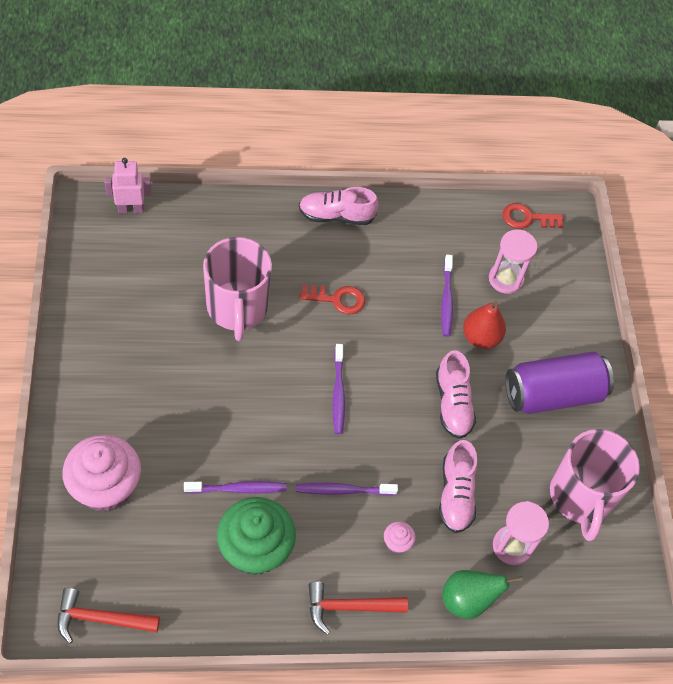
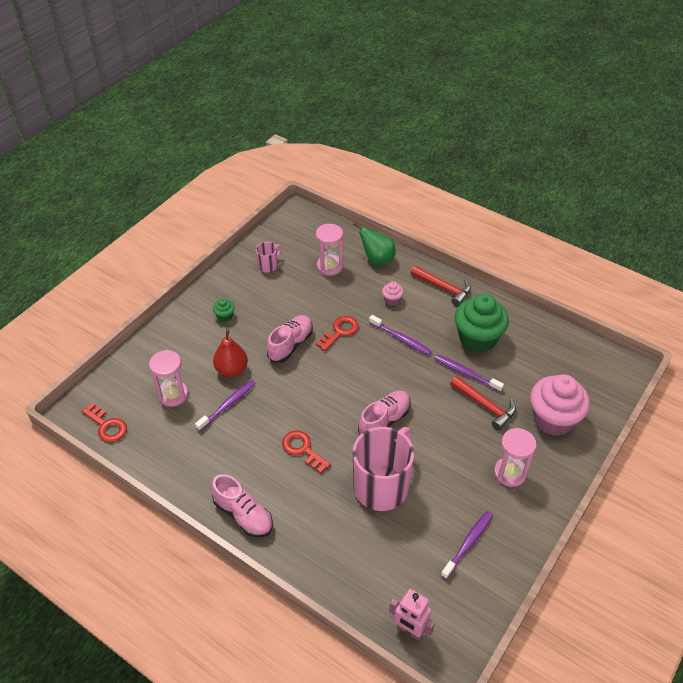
camera: 135 degrees left, 10 degrees down
red hammer [57,588,160,644] -> red hammer moved to [450,376,516,431]
purple toothbrush [333,344,345,434] -> purple toothbrush moved to [441,511,493,579]
pink shoe [439,440,477,533] -> pink shoe moved to [358,391,411,435]
purple can [505,351,614,414] -> green cupcake [213,298,235,322]
pink mug [550,429,640,541] -> pink mug [256,242,281,272], size x0.45
none -> red key [316,316,359,351]
none -> pink hourglass [494,428,536,487]

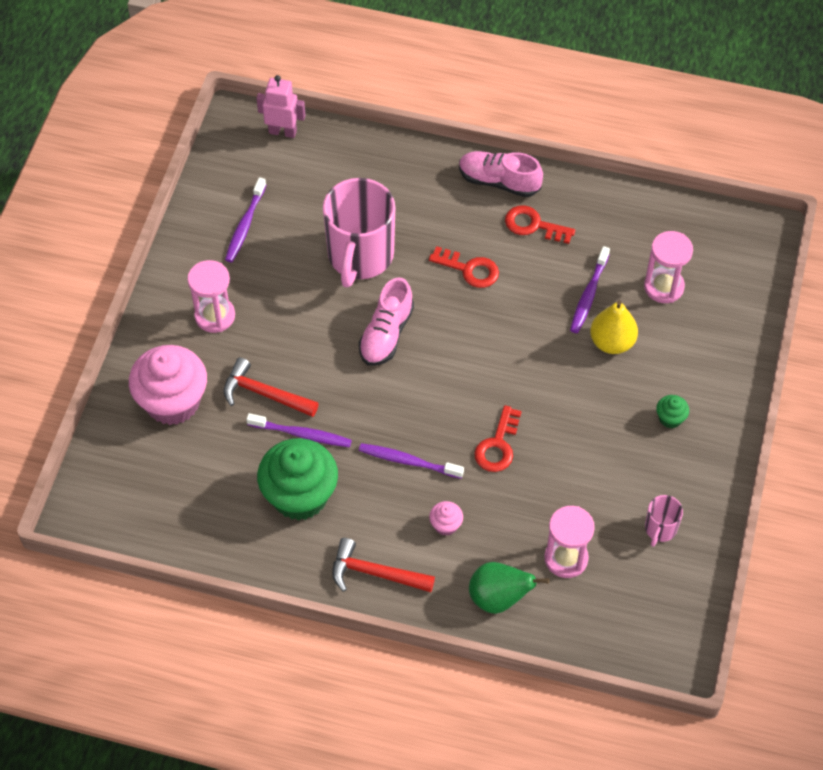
camera: 160 degrees right, 10 degrees up
red key [82,403,127,442] -> red key moved to [505,205,575,244]
red pear [213,330,248,377] -> yellow pear [590,300,638,354]
pink shoe [267,315,313,363] -> none

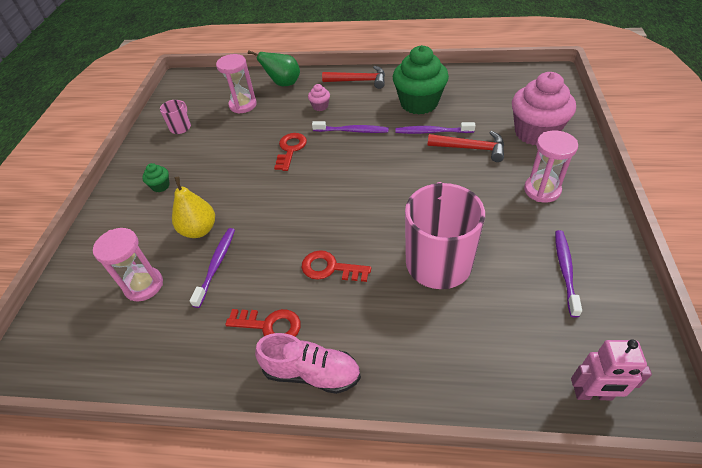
camera: 175 degrees right, 10 degrees down
pink shoe [359,277,414,366] -> none

